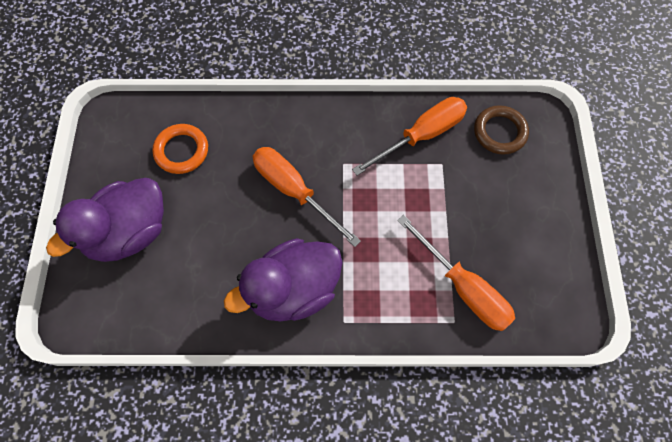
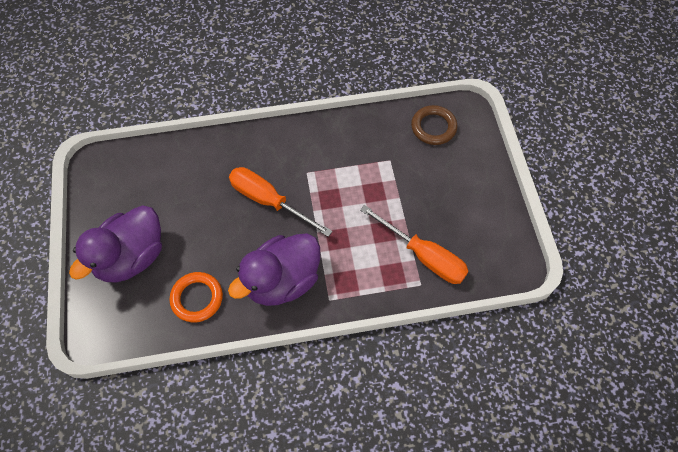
camera: 10 degrees left, 5 degrees down
orange ring [152,124,208,174] -> orange ring moved to [170,272,223,322]
orange screwdriver [352,97,467,176] -> none

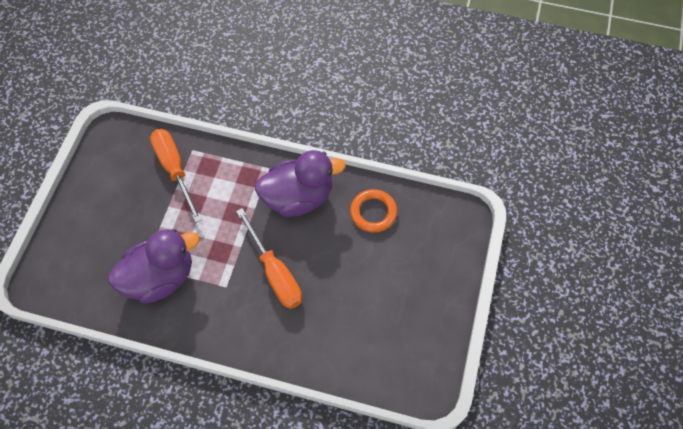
camera: 155 degrees left, 0 degrees up
purple duck [69,205,162,283] -> purple duck moved to [108,229,200,304]
brown ring [411,105,457,145] -> none

